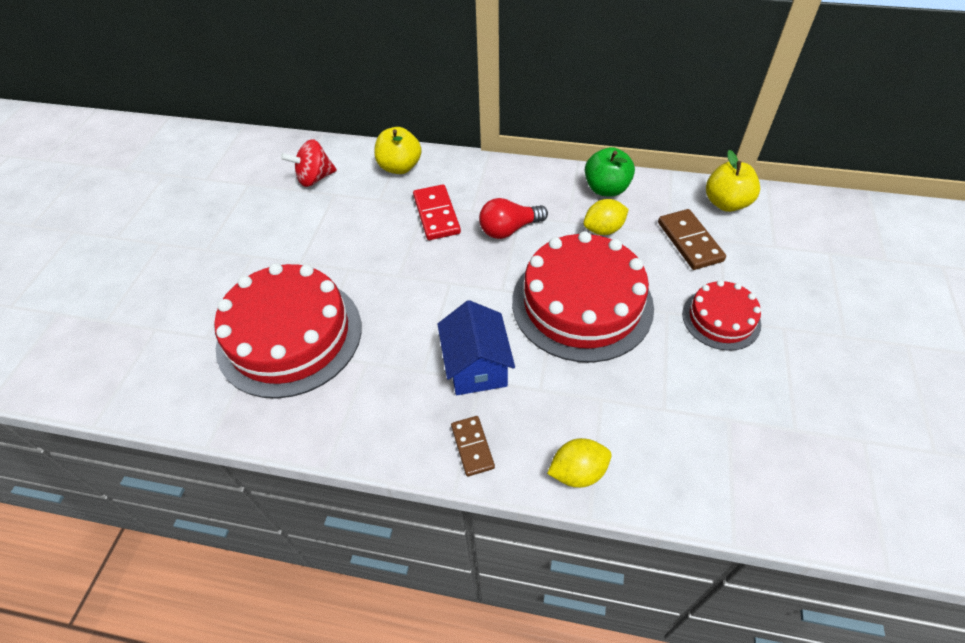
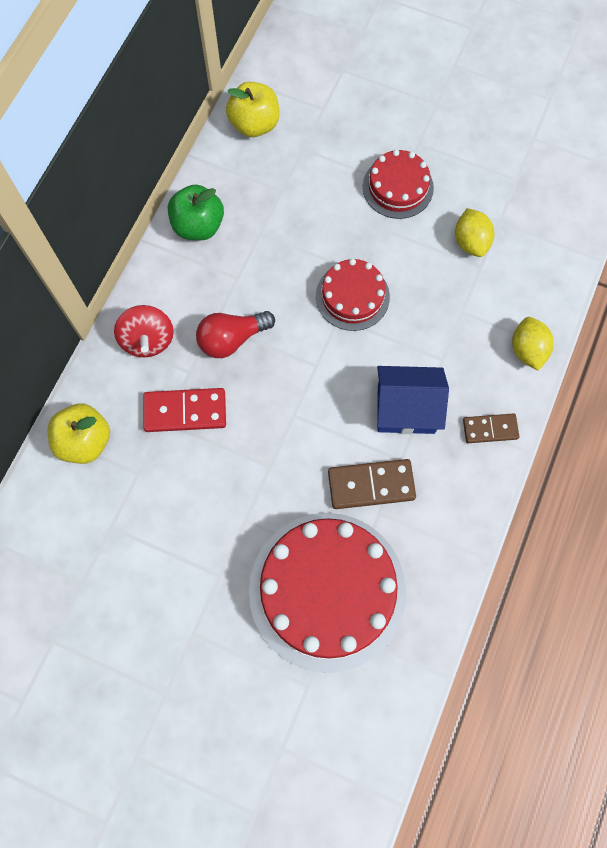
camera: 80 degrees left, 20 degrees up
red spinning top [281,139,337,187] -> red spinning top moved to [114,305,174,357]
red light bulb [479,198,548,239] -> red light bulb turned 75 degrees clockwise [196,311,275,358]
red cake [512,231,654,362] -> red cake [316,259,390,331], size x0.53
yellow lemon [583,199,629,235] -> yellow lemon moved to [455,208,494,257]
brown domino [658,209,726,270] -> brown domino moved to [328,459,416,509]

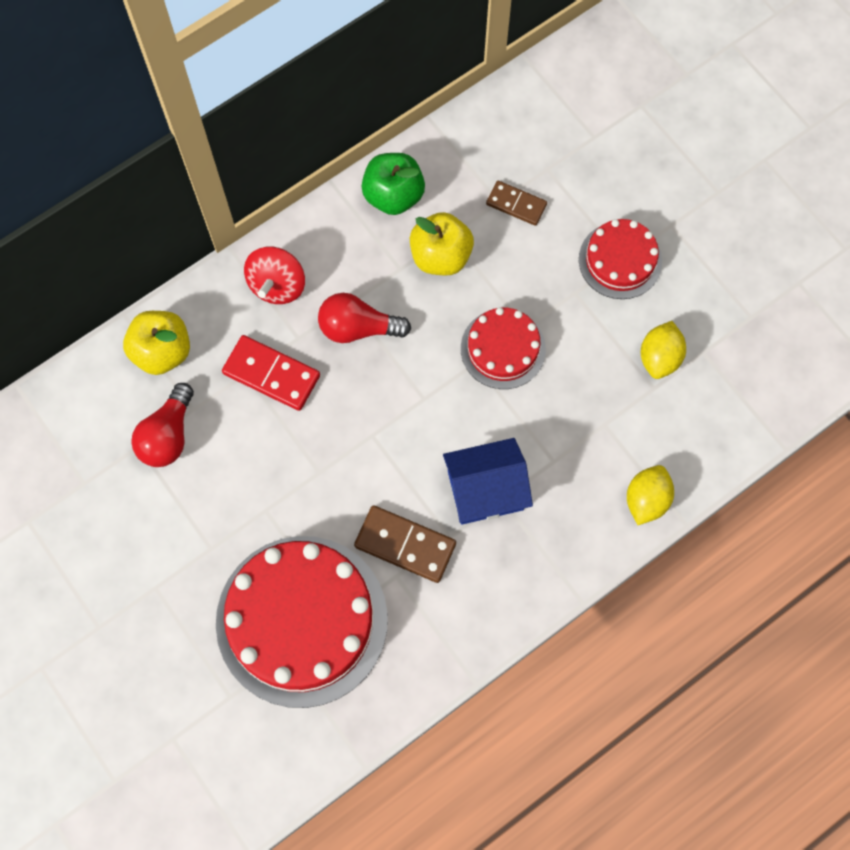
camera: 30 degrees right, 0 degrees up
yellow apple [226,82,279,137] -> yellow apple moved to [410,212,474,276]
blue house [377,366,449,434] -> blue house turned 45 degrees counterclockwise [443,438,533,524]
brown domino [463,413,520,443] -> brown domino moved to [486,181,547,226]
none -> red light bulb [131,383,194,467]

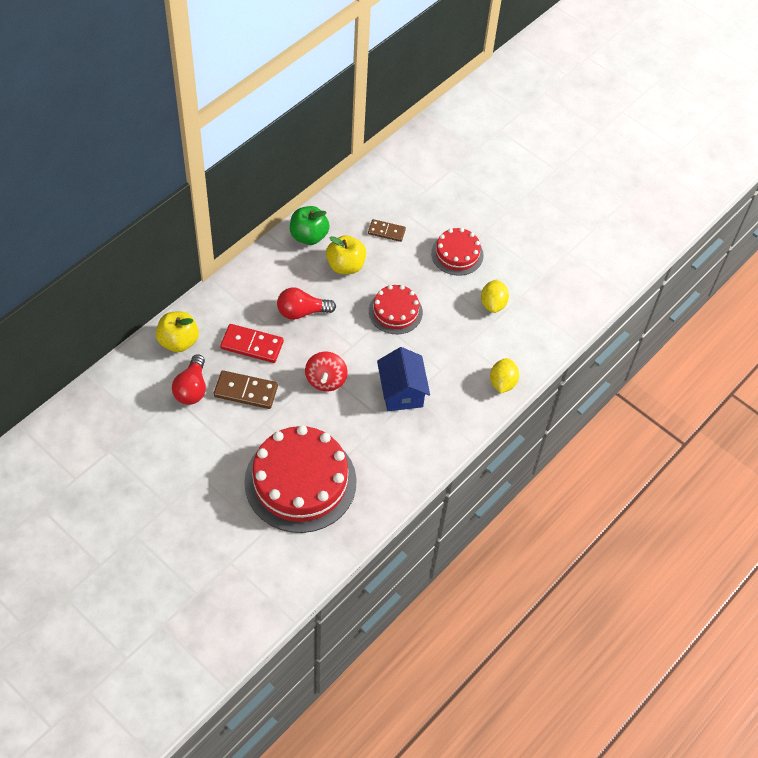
camera: 15 degrees left, 15 degrees down
red spinning top [244,246,305,304] -> red spinning top moved to [305,352,347,391]
brown domino [354,505,456,583] -> brown domino moved to [214,370,278,409]
blue house [443,438,533,524] -> blue house turned 75 degrees counterclockwise [377,347,430,411]

